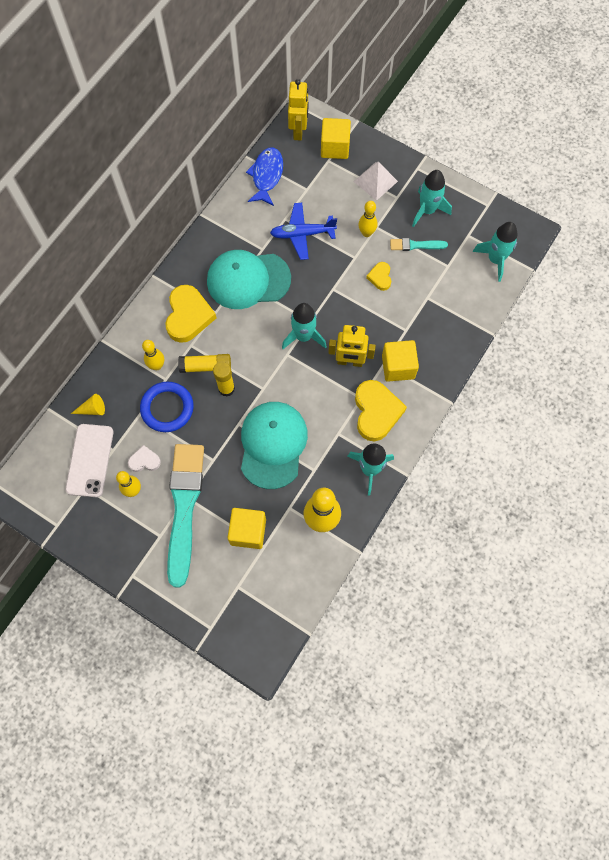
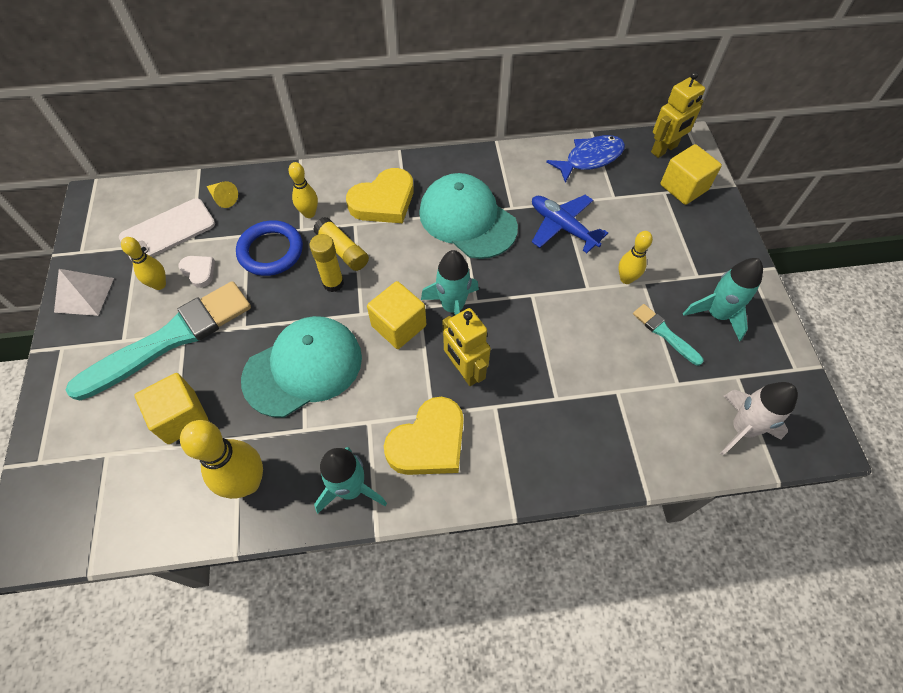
camera: 50 degrees right, 10 degrees down
white pyramid [353,162,398,201] -> white pyramid moved to [54,269,114,316]
yellow heart [366,262,391,291] -> none
yellow cube [382,340,419,382] -> yellow cube moved to [367,281,426,349]
turquoise rocket [473,222,518,282] -> white rocket [720,382,798,455]

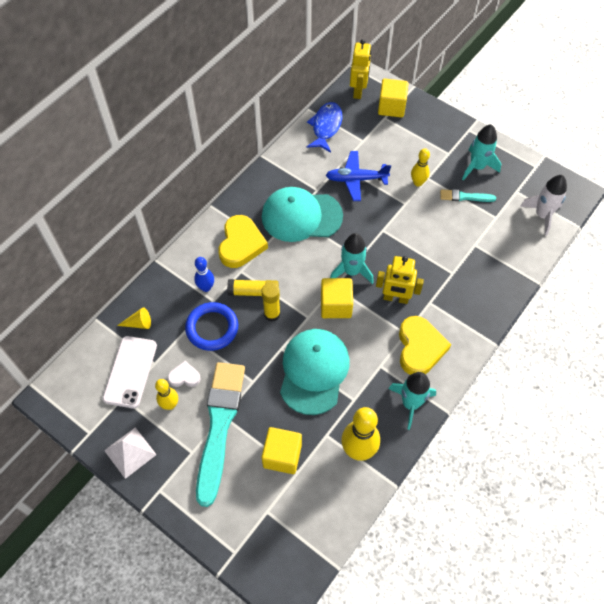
camera: 45 degrees left, 0 degrees up
yellow bowling pin [288,162,318,218] -> blue bowling pin [194,257,214,292]

